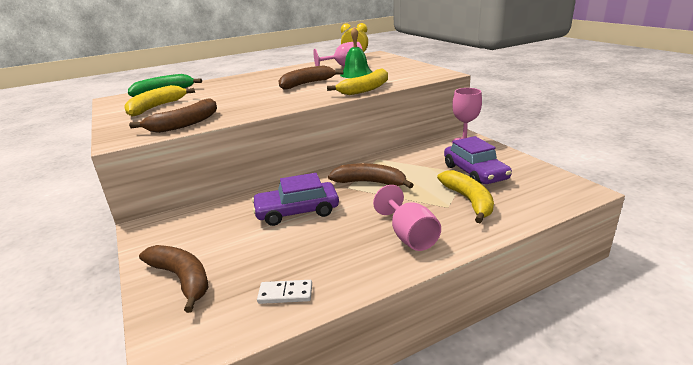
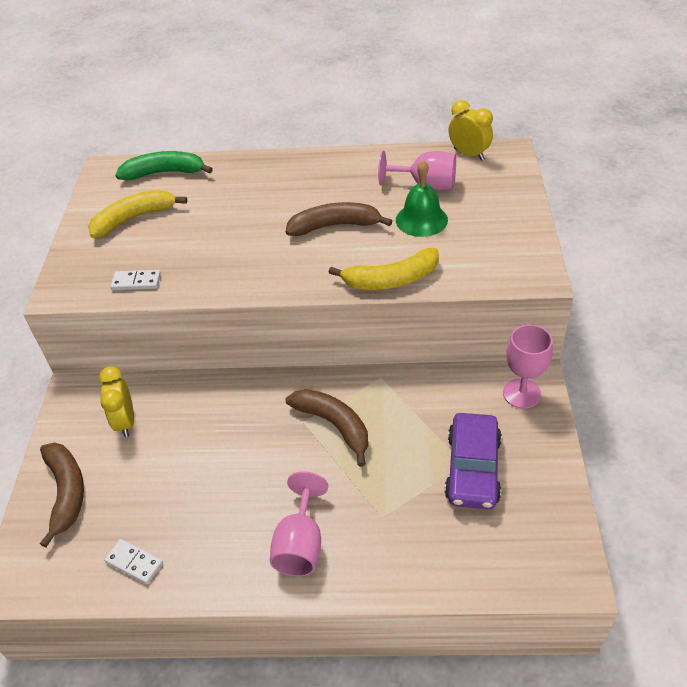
camera: 30 degrees right, 20 degrees up
brown banana [129,98,217,133] -> white domino [110,270,161,290]
purple car [252,173,339,226] -> none
yellow banana [437,170,494,223] -> none
none -> yellow clock [99,366,134,437]

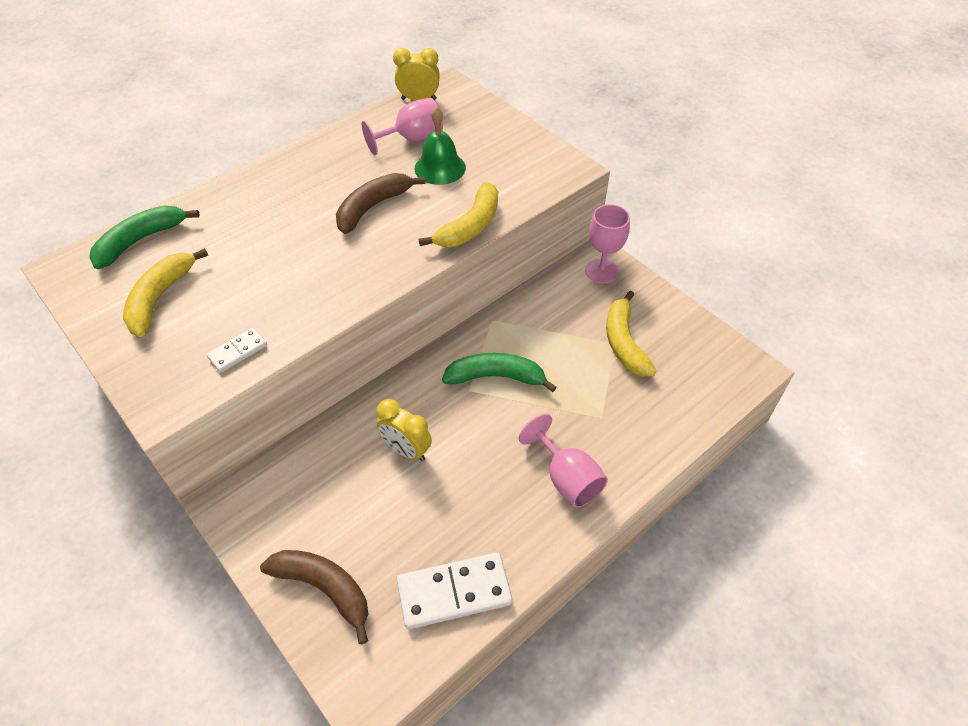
camera: 45 degrees left, 5 degrees up
yellow clock [99,366,134,437] -> yellow clock moved to [376,399,432,461]
white domino [104,539,163,584] -> white domino [397,552,512,629], size x1.87
brown banana [286,389,368,467] -> green banana [442,353,557,392]
purple car [445,413,502,509] -> yellow banana [606,291,657,376]

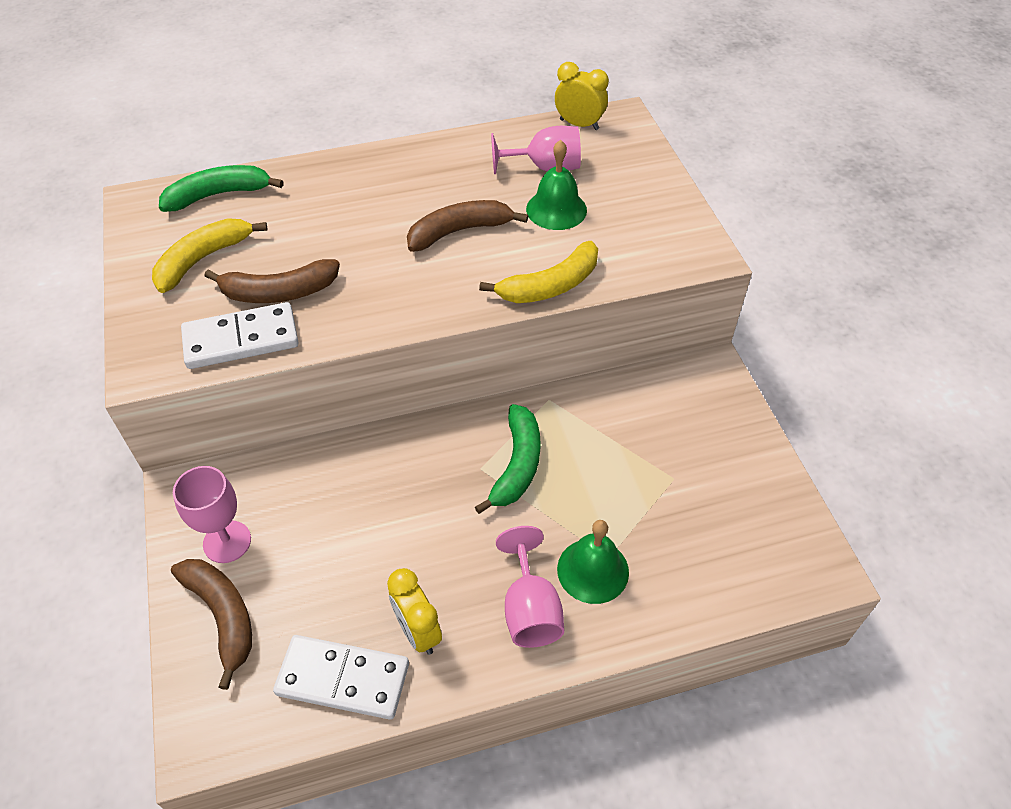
camera: 25 degrees right, 0 degrees up
white domino [206,328,267,373] -> white domino [181,302,299,369], size x1.87
yellow clock [376,399,432,461] -> yellow clock moved to [387,568,442,655]
green banana [442,353,557,392] -> green banana turned 75 degrees clockwise [475,404,541,514]
pink goblet [585,204,630,283] -> pink goblet moved to [173,466,251,563]
yellow banana [606,291,657,376] -> none
none -> brown banana [205,259,340,303]
none -> green bell [557,520,629,604]

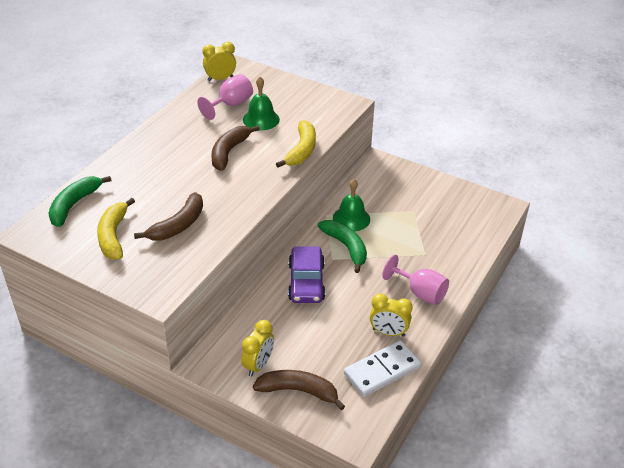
camera: 45 degrees left, 10 degrees down
pink goblet [173,466,251,563] -> yellow clock [241,320,274,376]
white domino [181,302,299,369] -> none
green bell [557,520,629,604] -> green bell moved to [333,179,370,231]
none -> purple car [288,246,325,303]

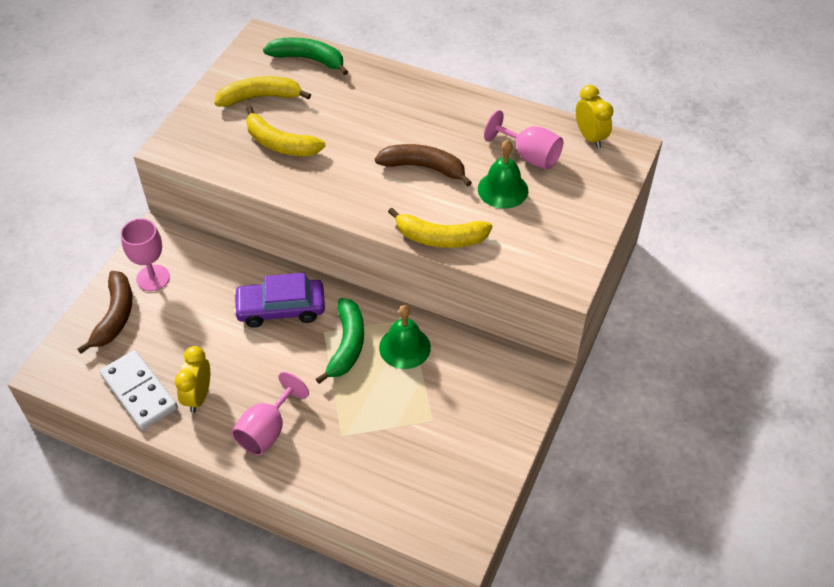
camera: 85 degrees right, 10 degrees up
brown banana [134,192,203,241] -> yellow banana [246,106,325,156]
yellow clock [241,320,274,376] -> pink goblet [121,218,170,291]
green banana [318,220,367,273] -> green banana turned 45 degrees counterclockwise [316,298,364,384]

